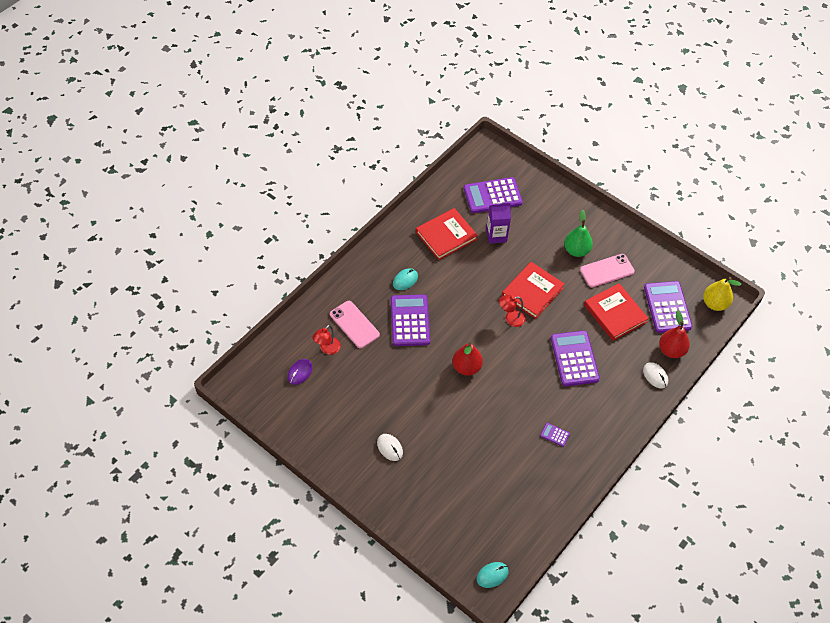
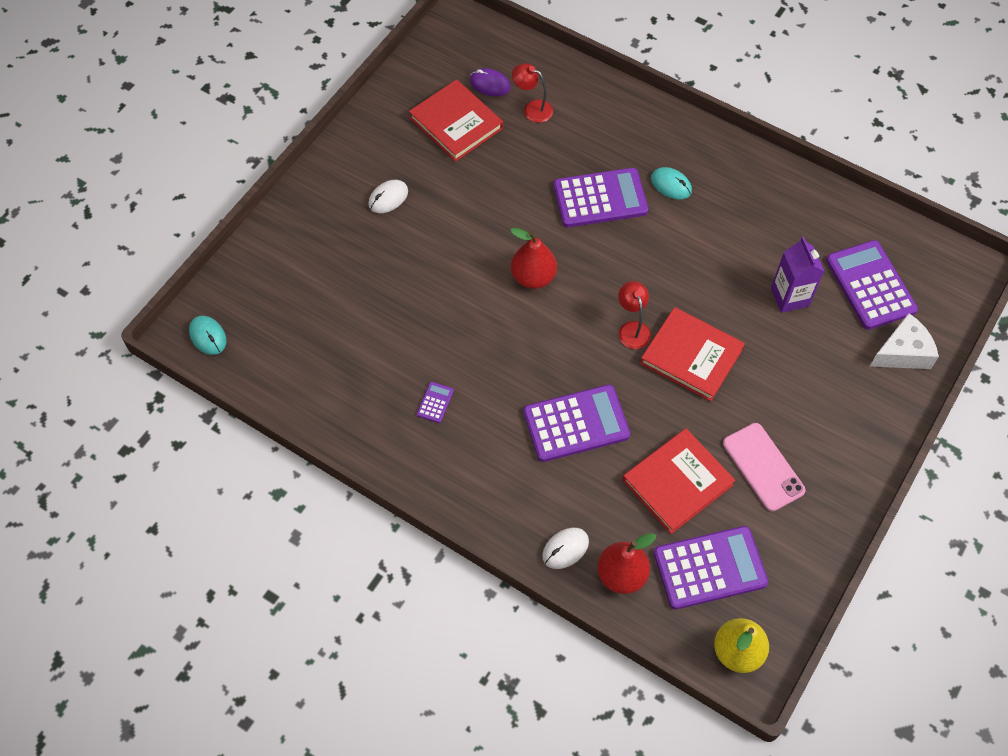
camera: 85 degrees right, 5 degrees up
pink phone [330,301,380,348] -> none
red book [416,208,478,260] -> red book moved to [409,79,503,162]
green pear [564,209,593,257] -> none
none -> white cheese [870,313,939,369]

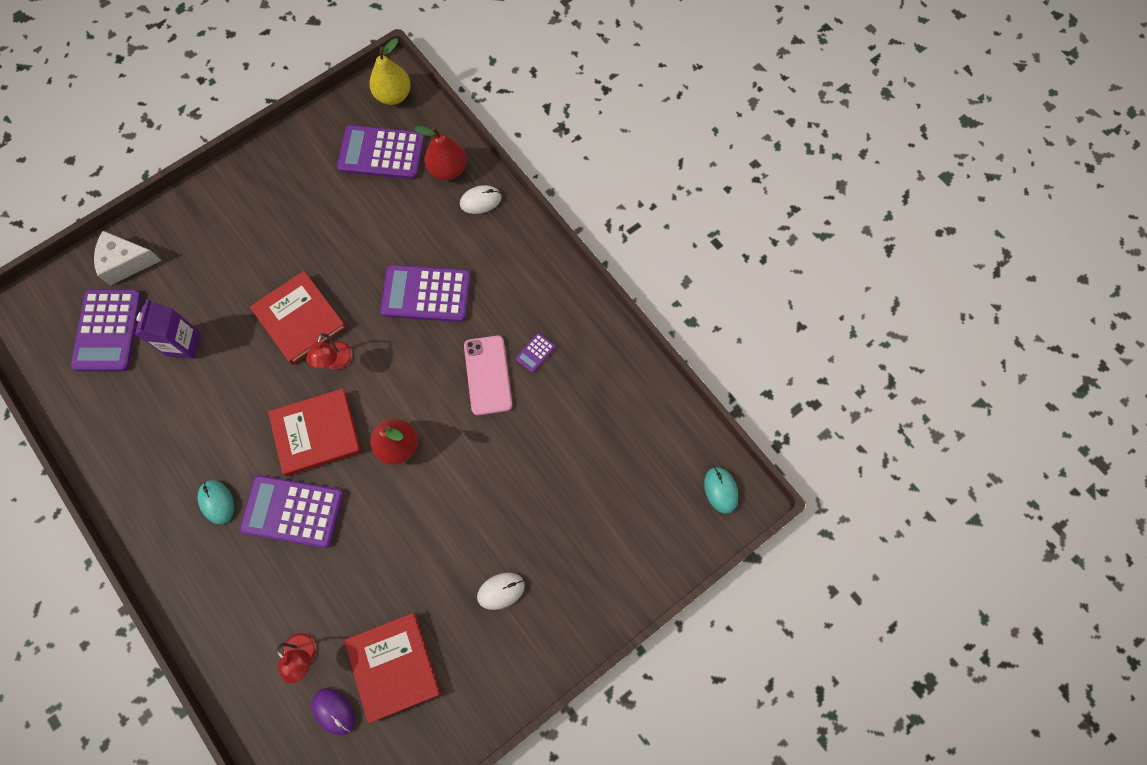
camera: 160 degrees left, 10 degrees up
red book [623,428,736,534] -> red book moved to [268,388,362,476]
pink phone [723,423,806,511] -> pink phone moved to [464,336,512,415]

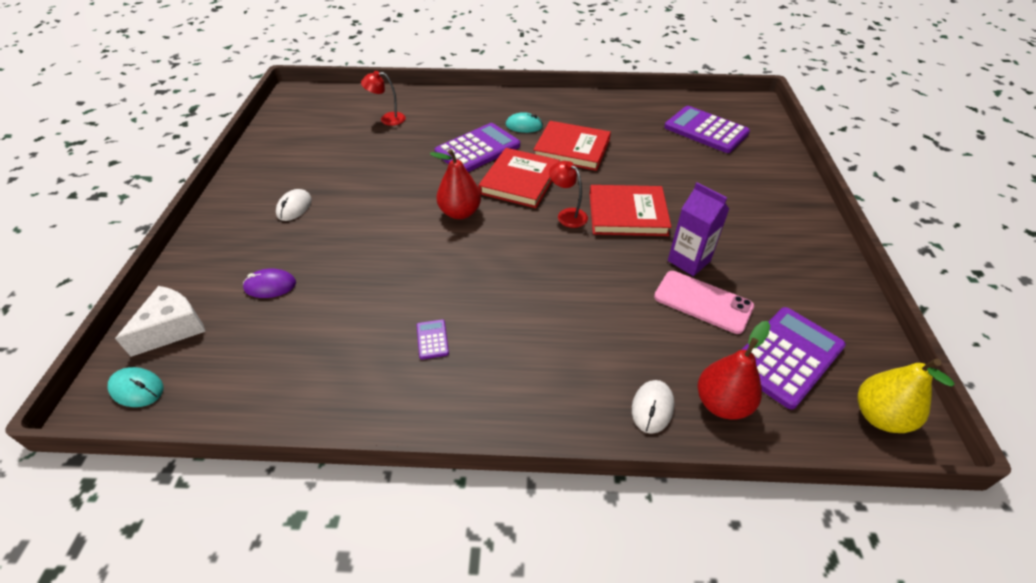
camera: 130 degrees right, 25 degrees down
white cheese [94,231,162,286] -> white cheese moved to [115,286,205,357]
purple carton [135,299,201,359] -> purple carton moved to [668,182,729,276]
purple mouse [312,688,355,735] -> purple mouse moved to [243,268,296,298]
red book [344,613,441,723] -> red book moved to [533,121,611,171]
purple calculator [380,265,471,322] -> none
pink phone [464,336,512,415] -> pink phone moved to [654,271,754,334]

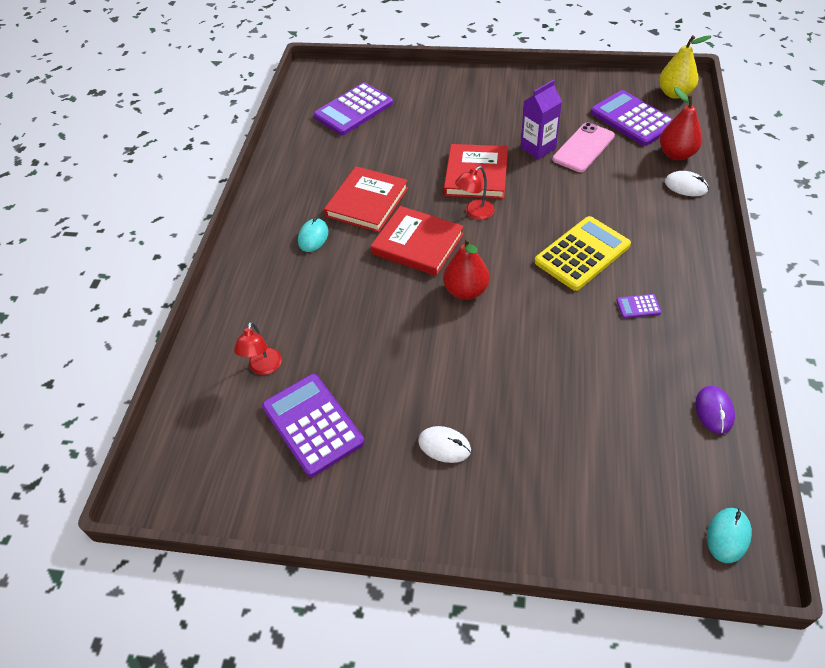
camera: 80 degrees left, 5 degrees up
white cheese [115,286,205,357] -> none
purple mouse [243,268,296,298] -> purple mouse moved to [695,386,735,434]
purple calculator [435,123,520,172] -> purple calculator moved to [262,374,365,477]
none -> yellow calculator [535,216,631,291]

